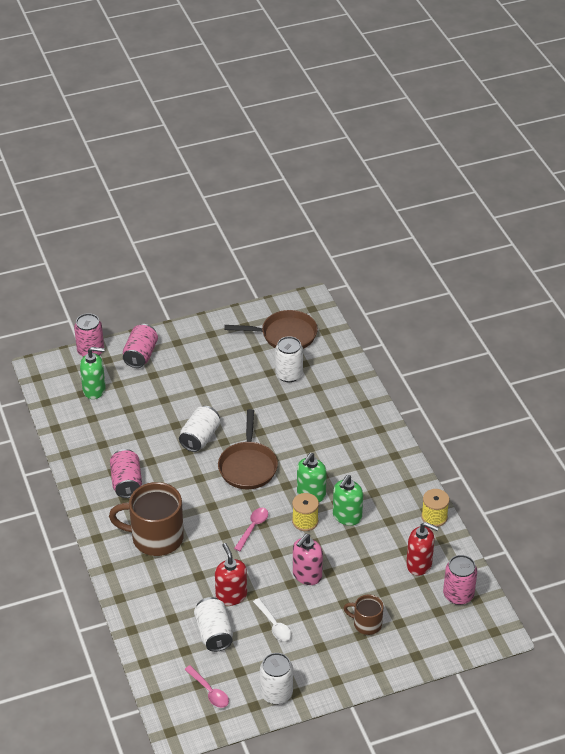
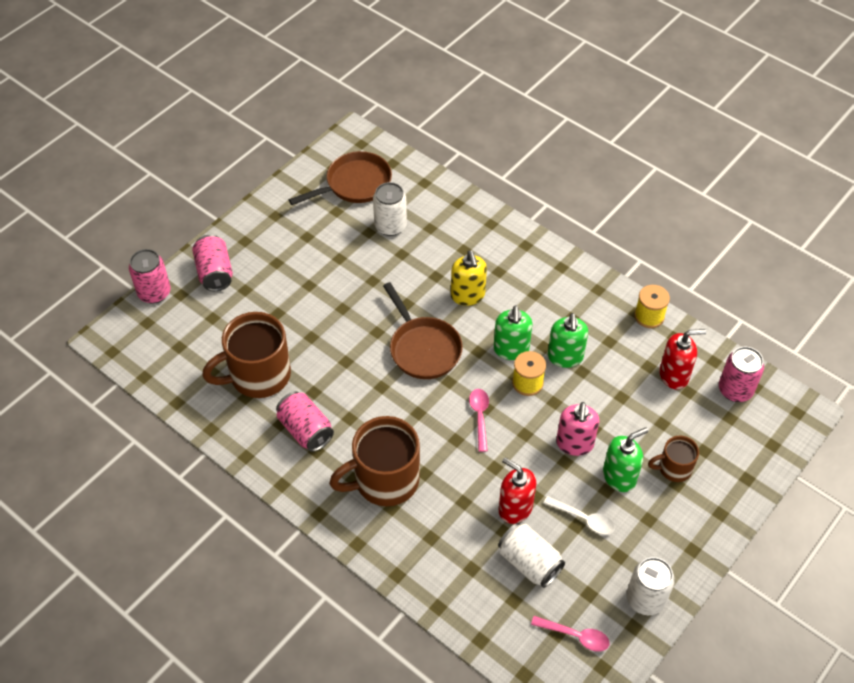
camera: 30 degrees left, 10 degrees up
green soap dispenser [80,347,106,399] -> green soap dispenser moved to [603,427,648,492]
white can [179,406,220,452] -> none
none -> brown mug [202,312,291,398]
none -> yellow soap dispenser [451,251,487,306]

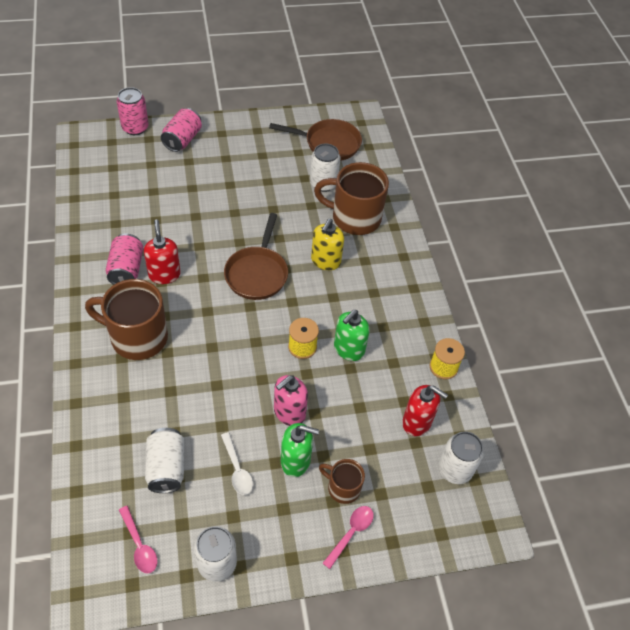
camera: 35 degrees right, 0 degrees up
brown mug [202,312,291,398] -> brown mug moved to [314,162,389,235]
pink spoon [469,389,489,452] -> pink spoon moved to [323,506,374,569]
green soap dispenser [493,305,532,360] -> none
red soap dispenser [499,458,536,524] -> red soap dispenser moved to [144,219,181,284]
pink can [719,347,764,402] -> white can [438,431,484,484]

